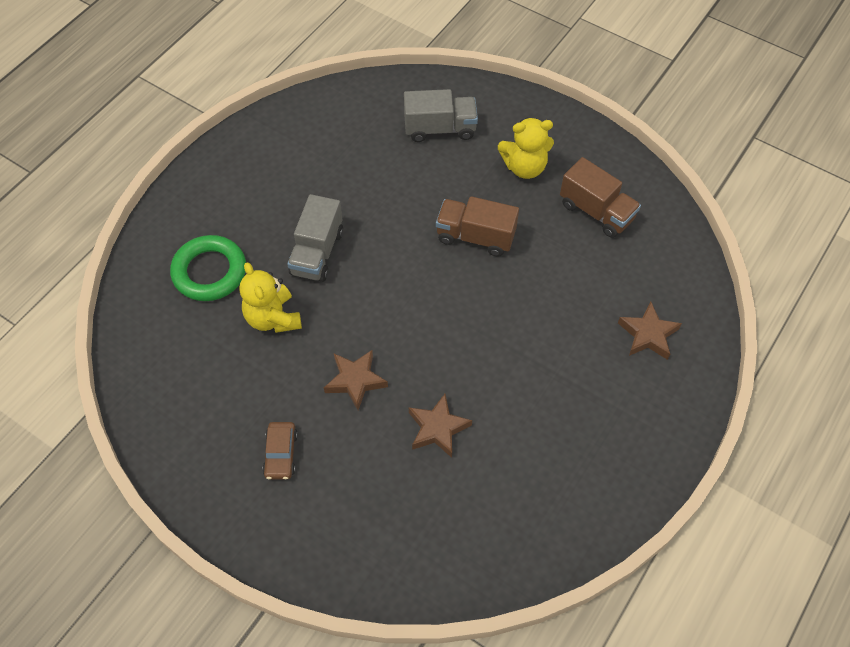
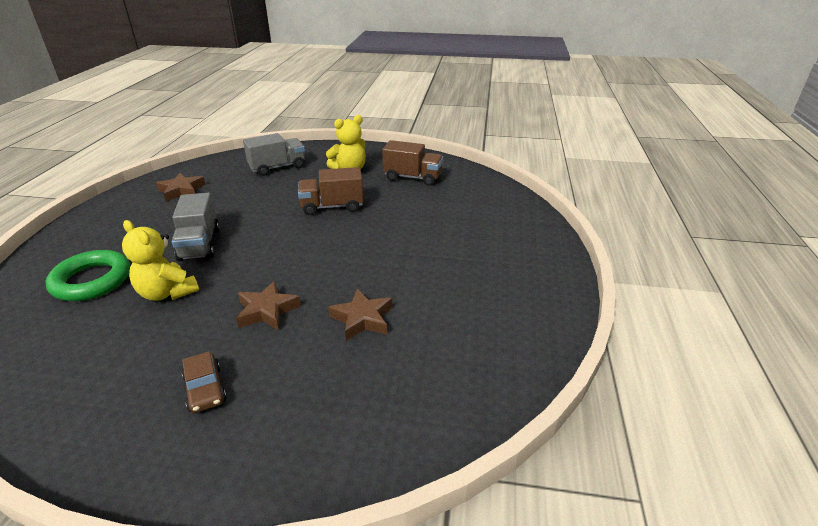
camera: 25 degrees left, 25 degrees down
brown star [618,302,682,360] -> brown star moved to [156,173,205,202]

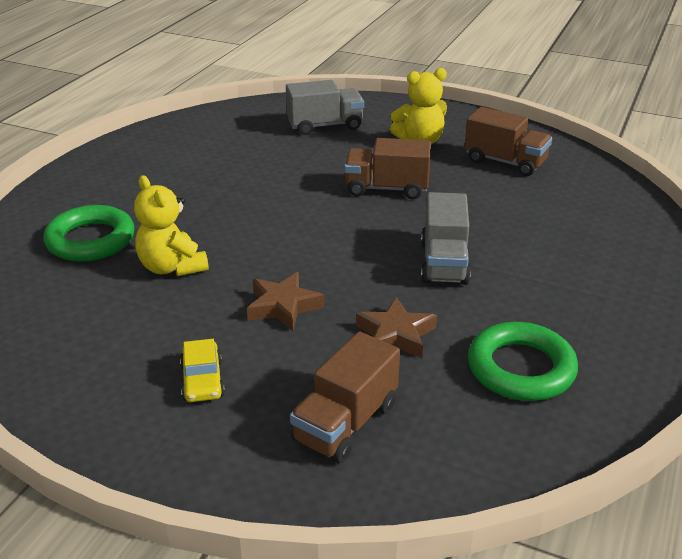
camera: 15 degrees right, 0 degrees up
brown star [156,173,205,202] -> none
grey truck [172,193,220,261] -> grey truck moved to [421,192,471,285]
brown car [182,351,226,413] -> yellow car [180,339,225,402]
none -> brown truck [290,332,400,463]
none -> green ring [468,322,578,401]

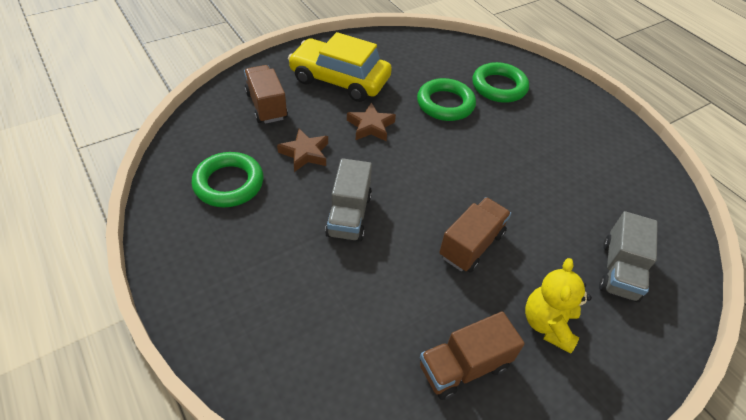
camera: 120 degrees right, 15 degrees up
yellow teddy bear [134,175,209,276] -> green ring [417,78,476,121]
yellow car [180,339,225,402] -> yellow car [288,32,392,102], size x2.35
grey truck [421,192,471,285] -> grey truck turned 120 degrees counterclockwise [325,158,372,242]

